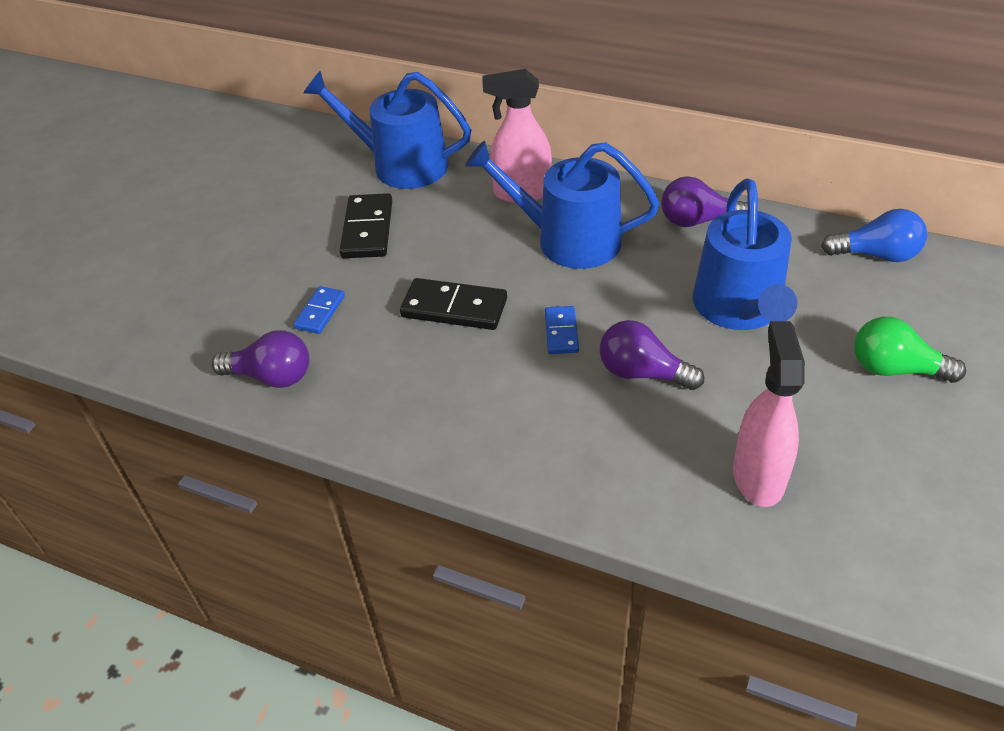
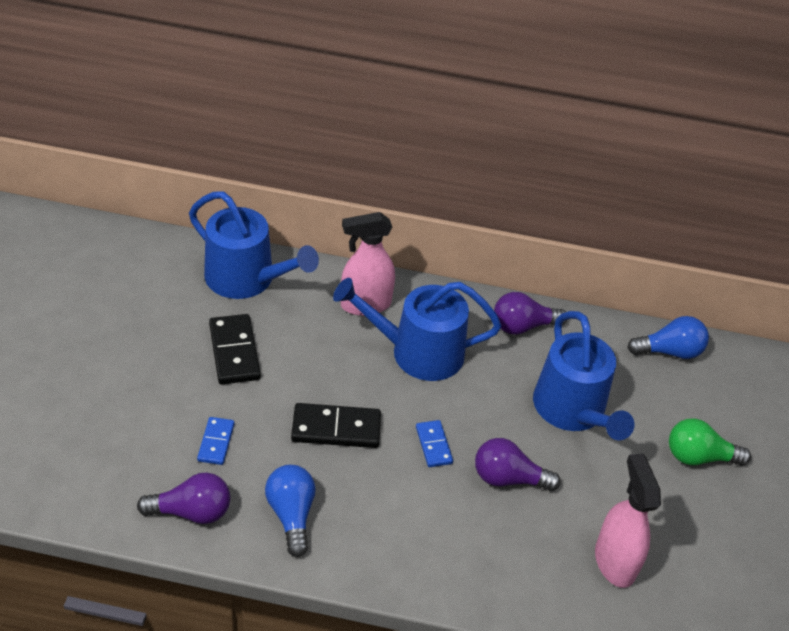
camera: 20 degrees left, 0 degrees up
blue watering can [303,71,471,189] -> blue watering can turned 150 degrees counterclockwise [189,191,319,299]
none -> blue light bulb [265,465,316,557]

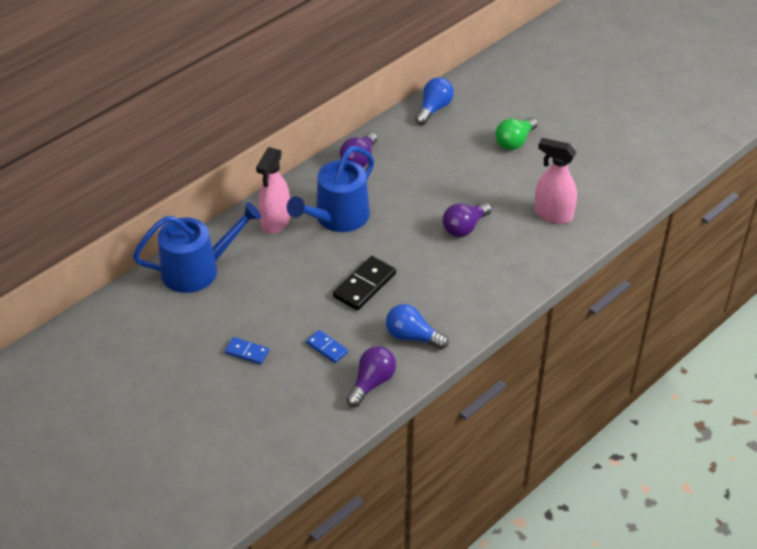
camera: 50 degrees left, 0 degrees up
black domino [209,314,261,384] -> none
blue domino [416,420,453,467] -> blue domino moved to [225,337,269,365]
blue watering can [533,311,635,440] -> none

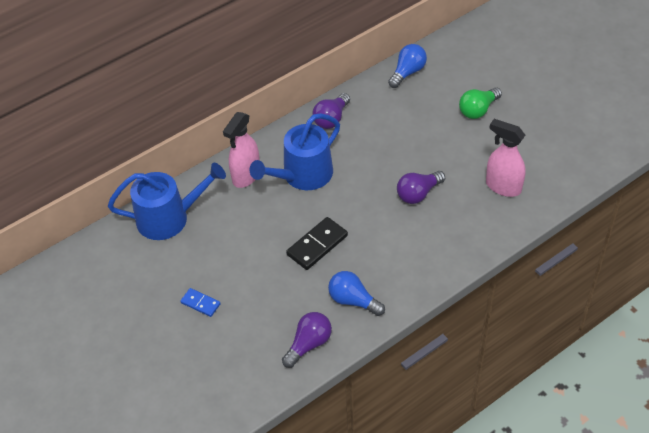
camera: 10 degrees right, 5 degrees up
blue domino [306,330,348,363] -> none

